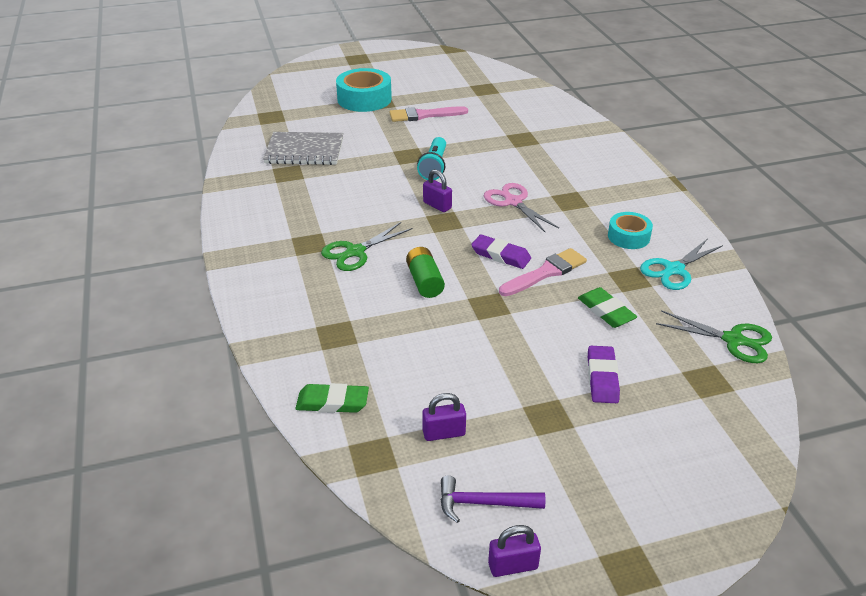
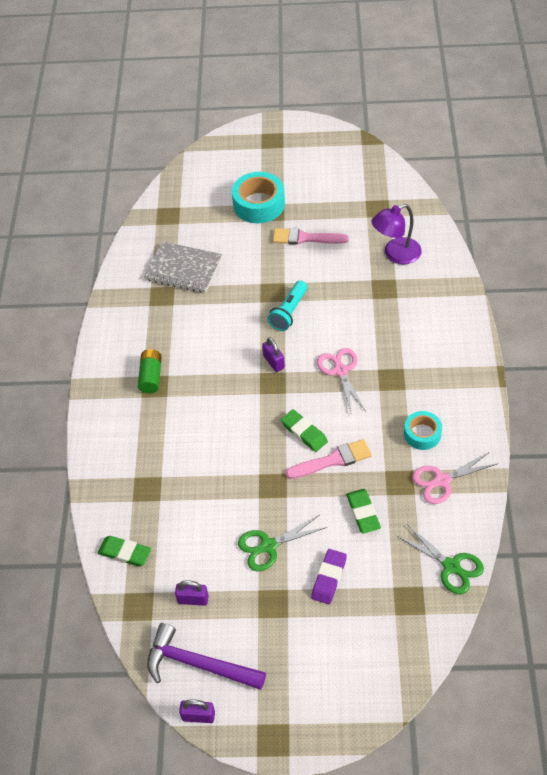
camera: 20 degrees right, 15 degrees up
green scissors [321,222,412,271] -> green scissors moved to [238,515,327,571]
green battery [406,247,445,298] -> green battery moved to [138,349,162,394]
purple hammer [440,476,545,523] -> purple hammer [147,623,266,690], size x1.64
purple eraser [471,234,531,269] -> green eraser [281,409,328,452]
turquoise scissors [640,239,723,290] -> pink scissors [412,452,498,504]
none -> purple lamp [371,204,421,265]

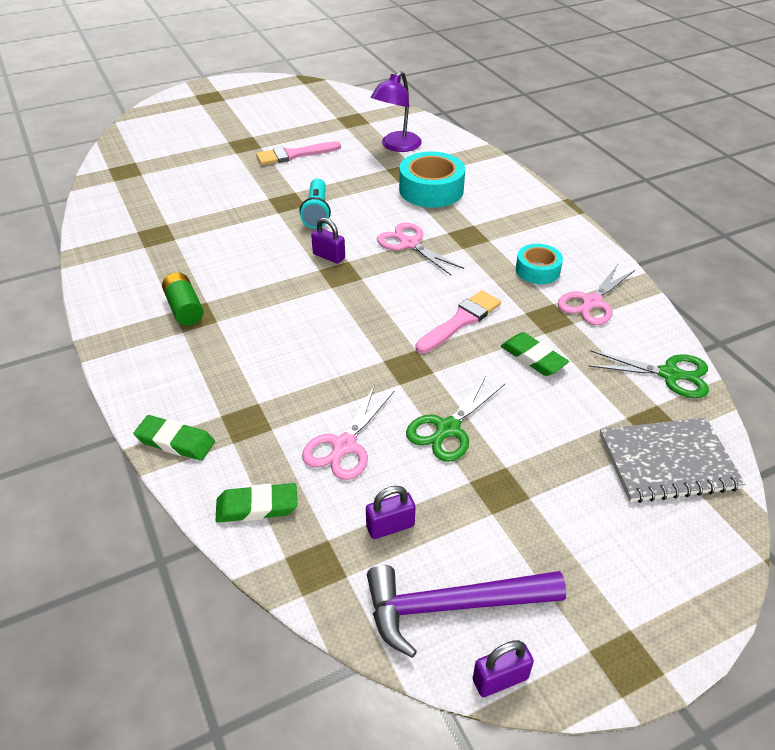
camera: 30 degrees left, 10 degrees down
grey notebook [144,241,222,293] -> grey notebook moved to [600,417,745,503]
turquoise tape [232,172,285,223] -> turquoise tape moved to [399,151,465,208]
green eraser [281,409,328,452] -> green eraser moved to [133,415,215,460]
purple eraser [311,549,347,604] -> none
none -> pink scissors [302,385,394,480]

